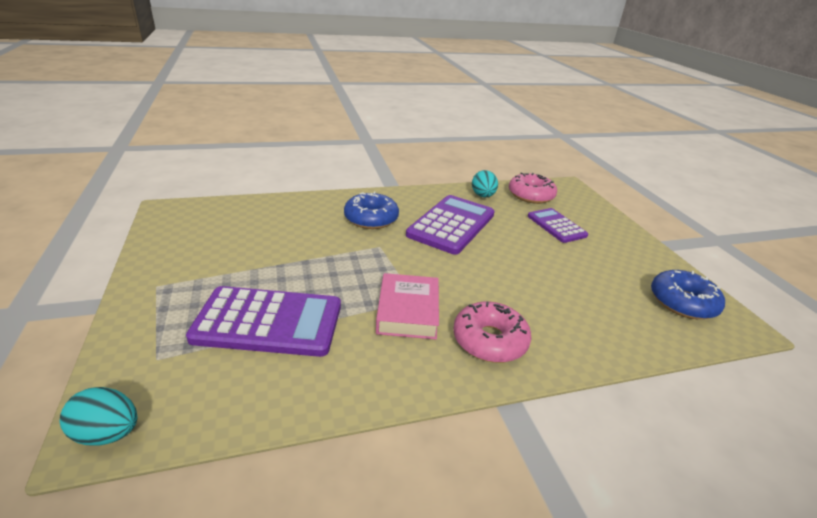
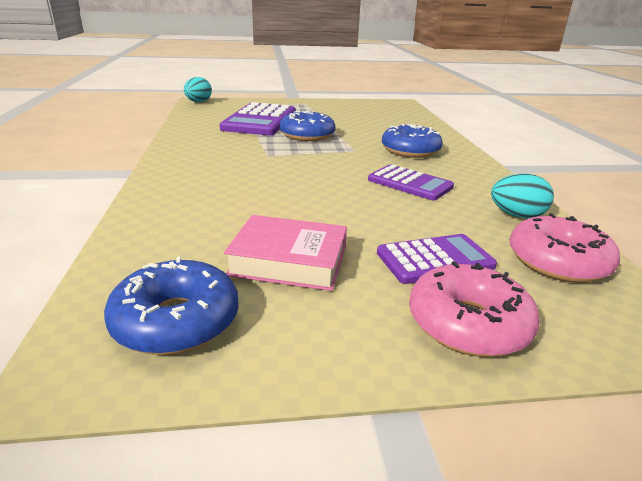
camera: 100 degrees right, 5 degrees down
pink book [376,273,439,339] -> pink book moved to [224,215,347,291]
purple calculator [406,195,495,255] -> purple calculator [368,164,454,200], size x0.60
pink donut [453,302,531,363] -> pink donut moved to [409,261,540,357]
none -> blue donut [280,110,336,141]

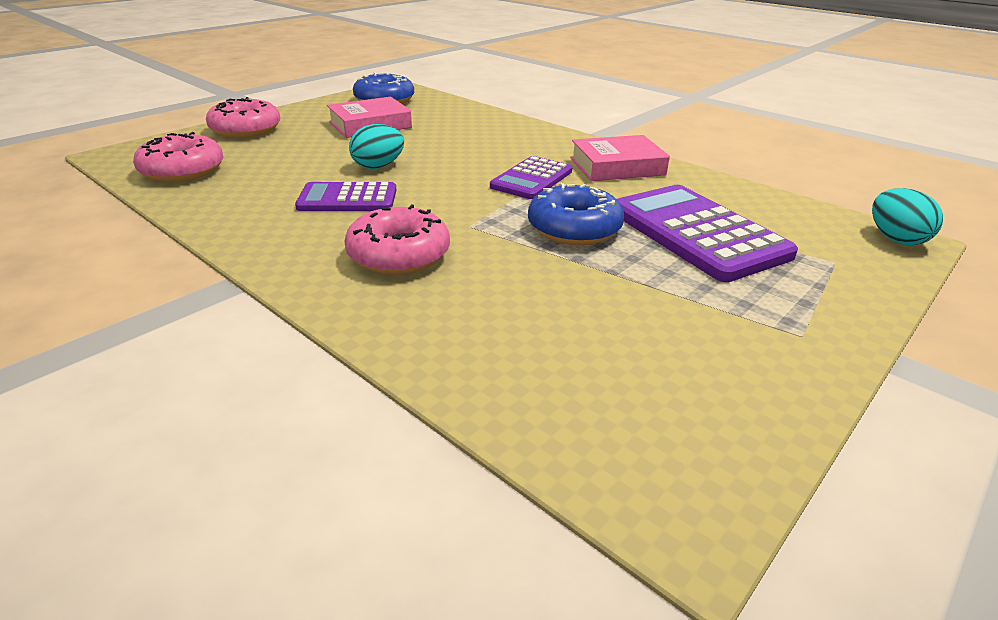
camera: 140 degrees right, 5 degrees up
purple calculator [377,234,497,284] -> purple calculator moved to [490,156,572,199]
blue donut [382,124,443,158] -> pink donut [344,204,450,275]
turquoise egg [491,174,554,218] -> turquoise egg moved to [349,124,404,169]
none -> pink book [571,135,670,181]

